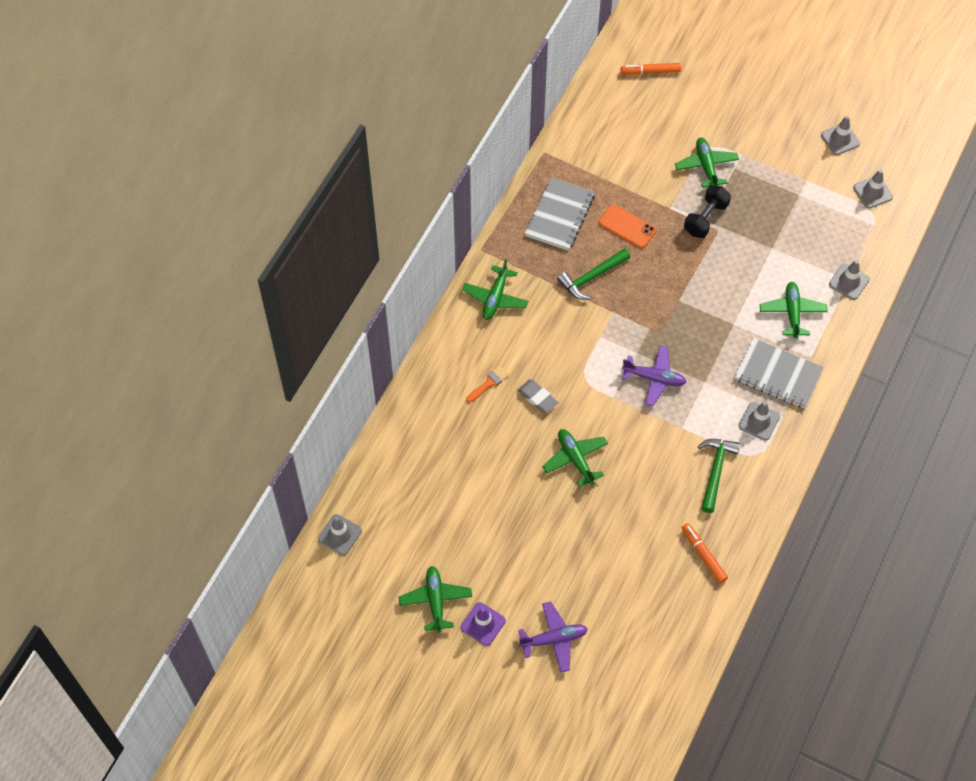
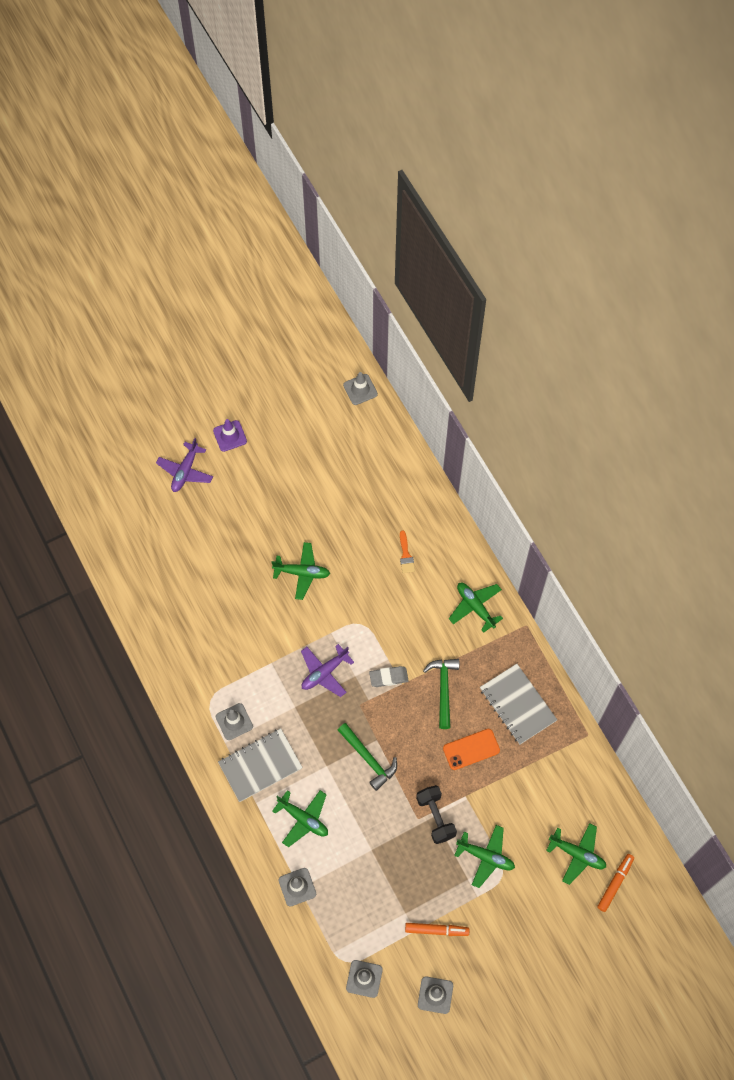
camera: 125 degrees right, 5 degrees up
green plane [399,566,472,633] -> green plane moved to [546,823,606,885]
grey eraser [518,379,558,413] -> grey eraser moved to [369,666,409,687]
orange marker [681,523,728,583] -> orange marker moved to [405,923,469,936]
green hammer [698,439,740,513] -> green hammer moved to [338,723,397,791]

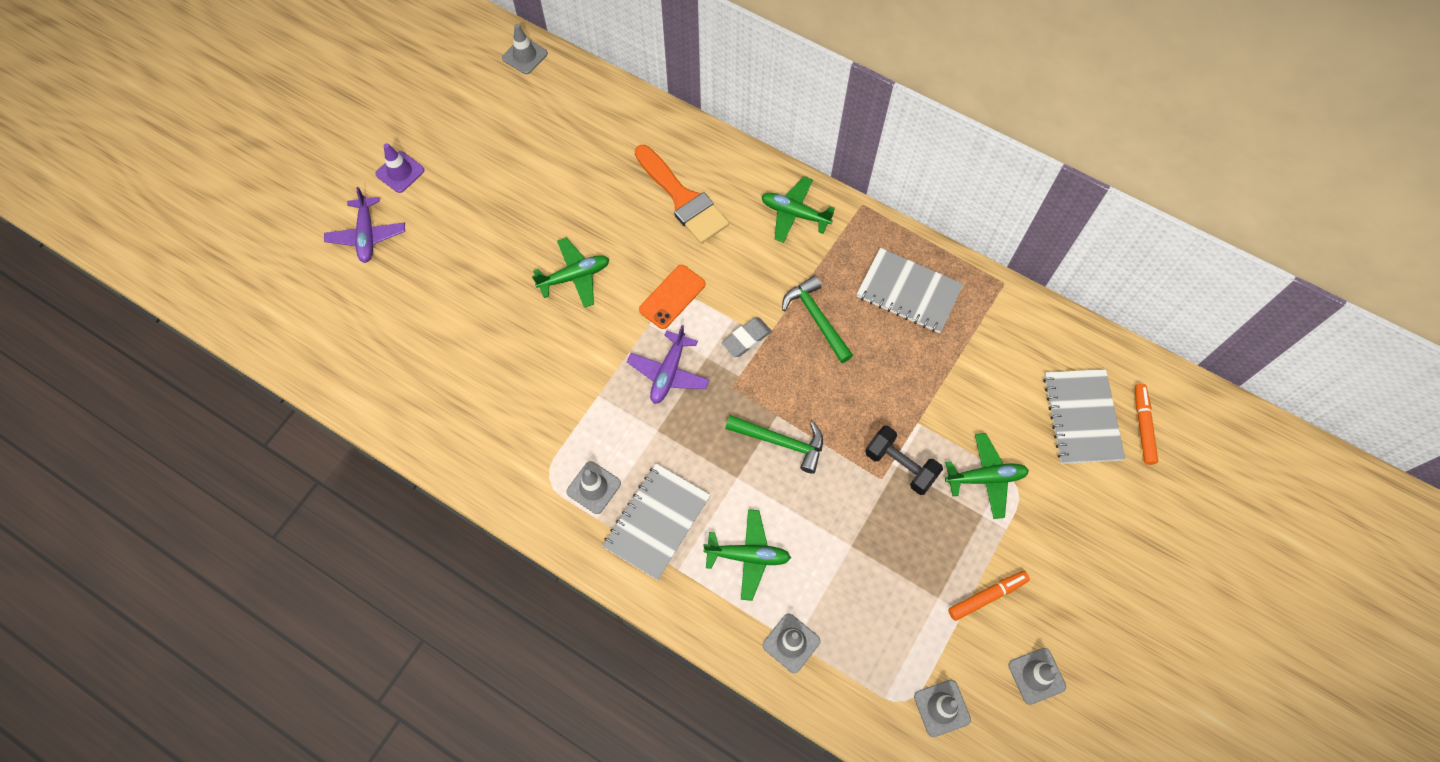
camera: 30 degrees left, 0 degrees up
orange brush [400,530,415,573] -> orange brush [635,145,729,244], size x2.20
orange phone [443,729,500,770] -> orange phone moved to [639,265,705,329]
green plane [546,823,606,885] -> grey notebook [1043,369,1125,464]

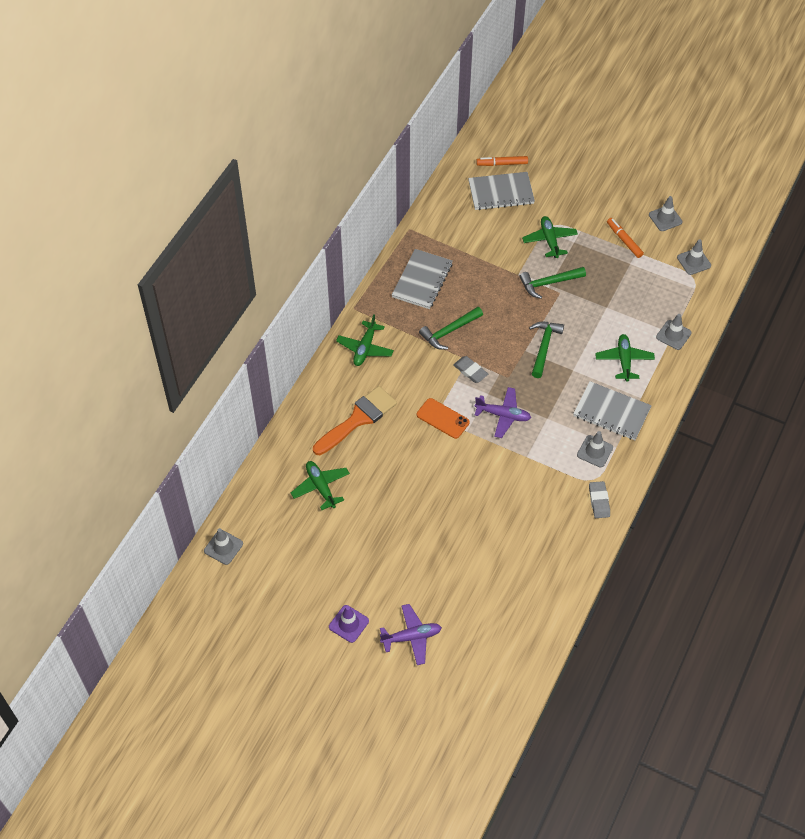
camera: 95 degrees left, 10 degrees down
green plane [532,238,609,308] -> green plane moved to [291,461,350,510]
black dumbbell [865,426,943,495] -> green hammer [519,267,586,299]
none -> grey eraser [589,481,610,518]

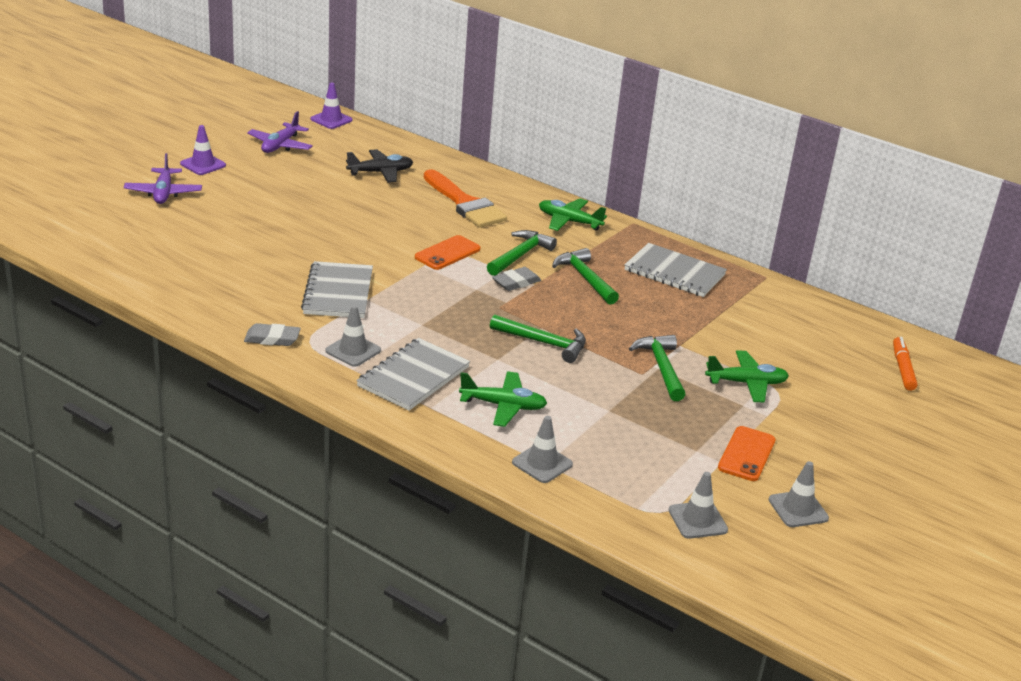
camera: 95 degrees right, 25 degrees down
grey traffic cone [204,528,243,565] -> purple traffic cone [310,83,352,129]
green plane [291,461,350,510] -> black plane [346,149,413,183]
grey notebook [468,172,535,210] -> grey notebook moved to [301,261,373,318]
purple plane [475,387,531,438] -> purple plane moved to [247,111,313,153]
orange marker [607,218,644,258] -> orange phone [718,426,775,481]
none -> green hammer [487,230,557,276]

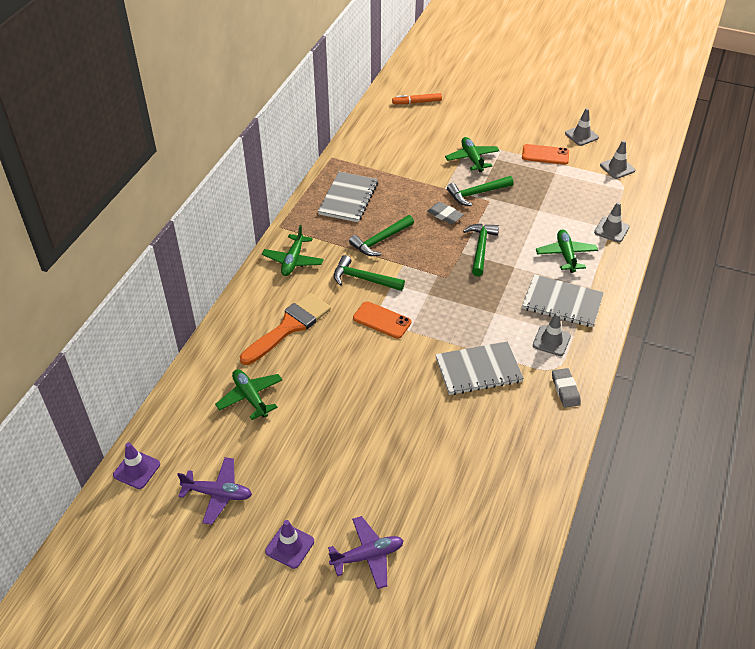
camera: 100 degrees left, 15 degrees up
black plane [346,149,413,183] -> green plane [215,369,283,420]
grey eraser [492,267,541,291] -> grey eraser moved to [427,202,464,224]

